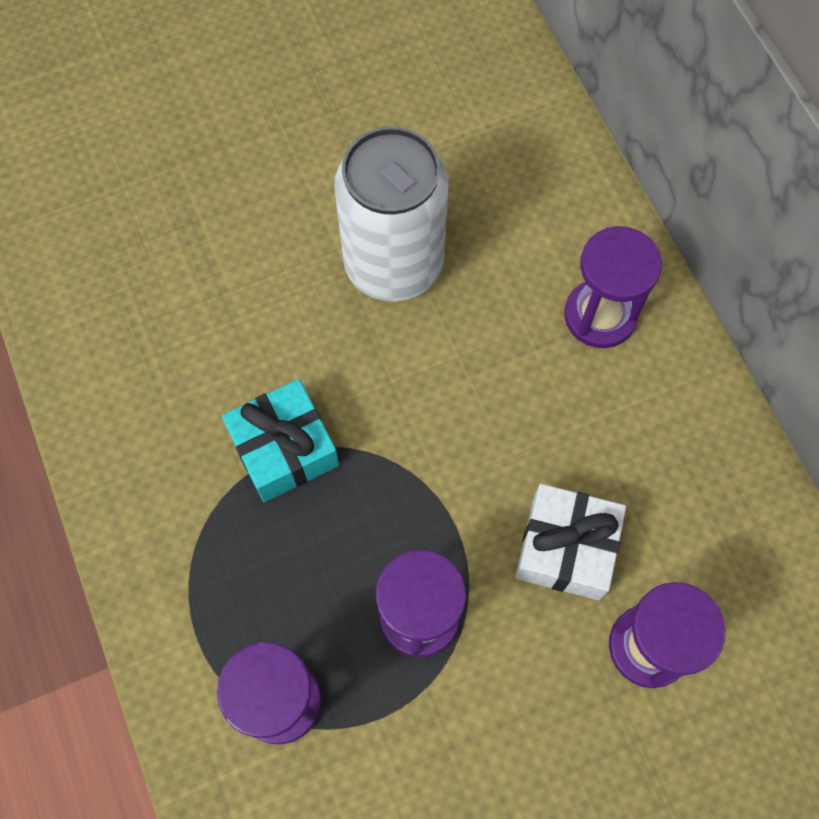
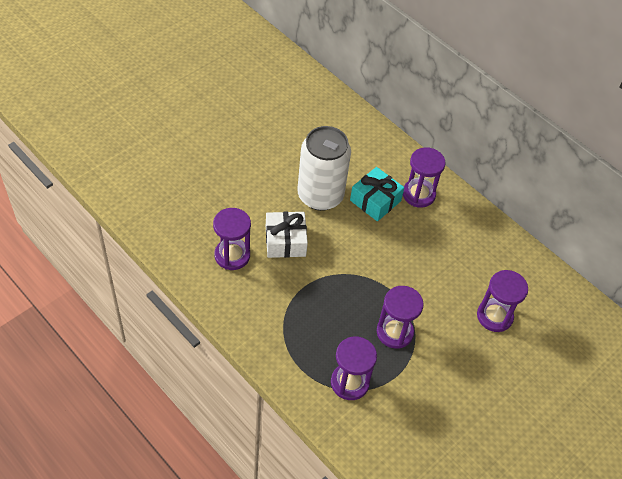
camera: 25 degrees left, 15 degrees down
turquoise gift [222,379,339,502] -> turquoise gift moved to [350,167,404,221]
white gift [515,484,626,600] -> white gift moved to [266,211,308,258]
none -> purple hourglass [213,208,251,270]

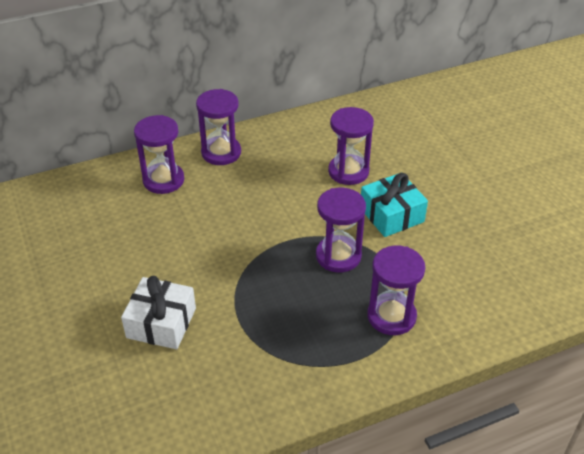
camera: 65 degrees left, 10 degrees down
purple hourglass [213,208,251,270] -> purple hourglass moved to [196,89,241,165]
white can [297,126,351,211] -> none
turquoise gift [350,167,404,221] -> turquoise gift moved to [361,173,428,237]

